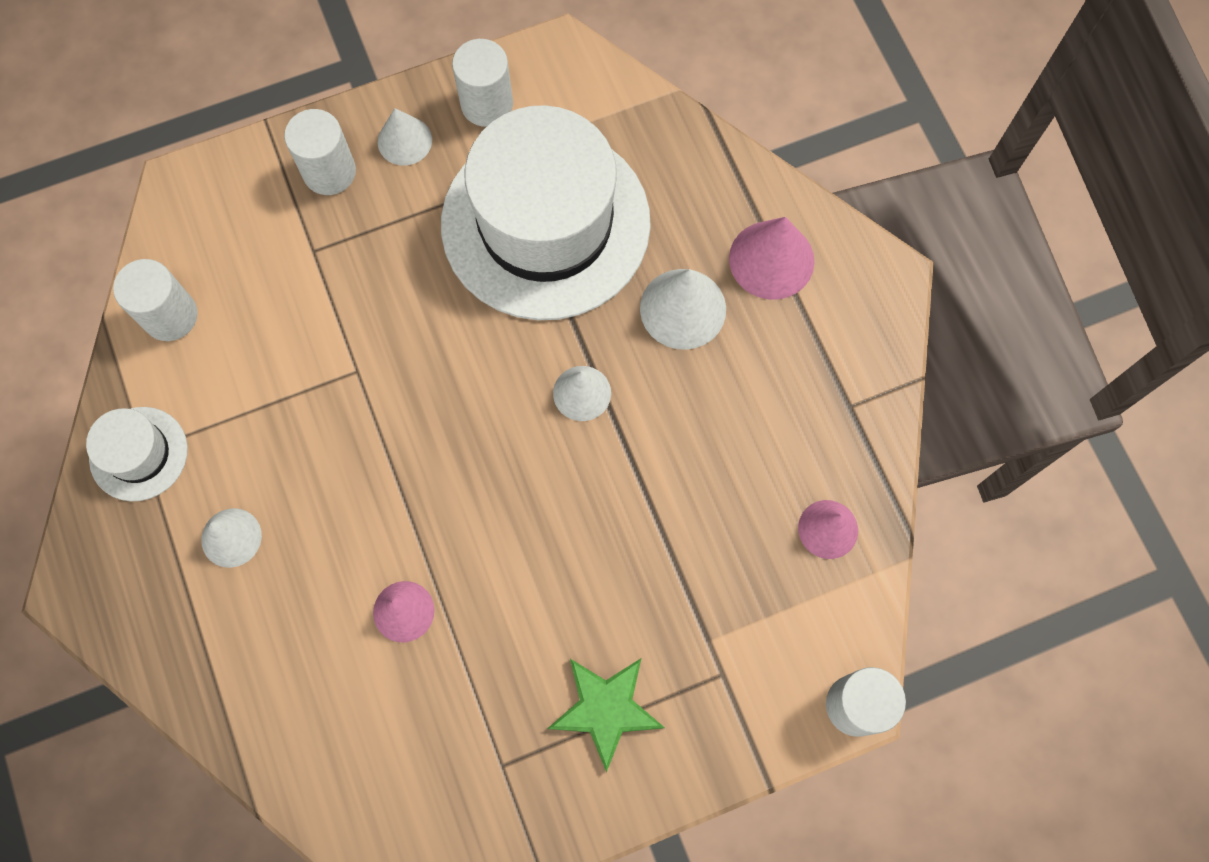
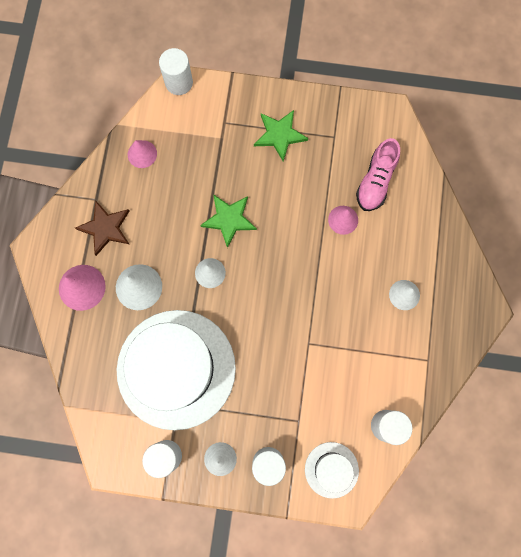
camera: 150 degrees left, 5 degrees up
white hat [86,407,188,501] -> white hat moved to [305,442,359,499]
none -> brown star [75,200,129,256]
none -> green star [200,194,257,248]
none -> pink shoe [356,138,400,211]

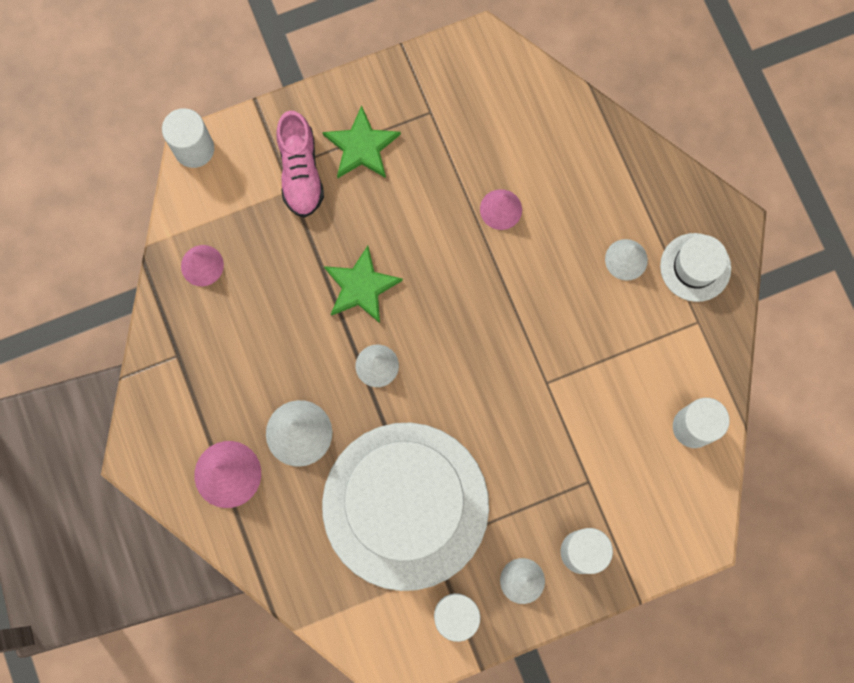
camera: 30 degrees left, 0 degrees up
brown star [75,200,129,256] -> none
white hat [305,442,359,499] -> white hat moved to [660,233,731,302]
pink shoe [356,138,400,211] -> pink shoe moved to [276,111,324,218]

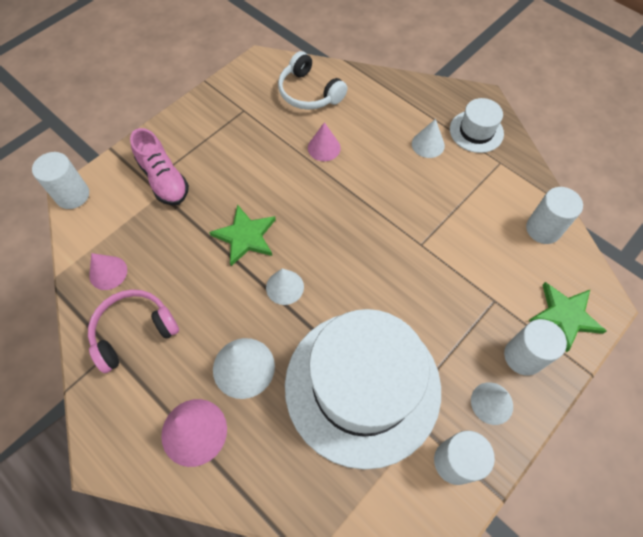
camera: 25 degrees left, 15 degrees down
green star [322,105,401,178] -> green star moved to [529,282,606,352]
none -> pink headphones [88,289,179,373]
none -> white headphones [278,51,348,110]

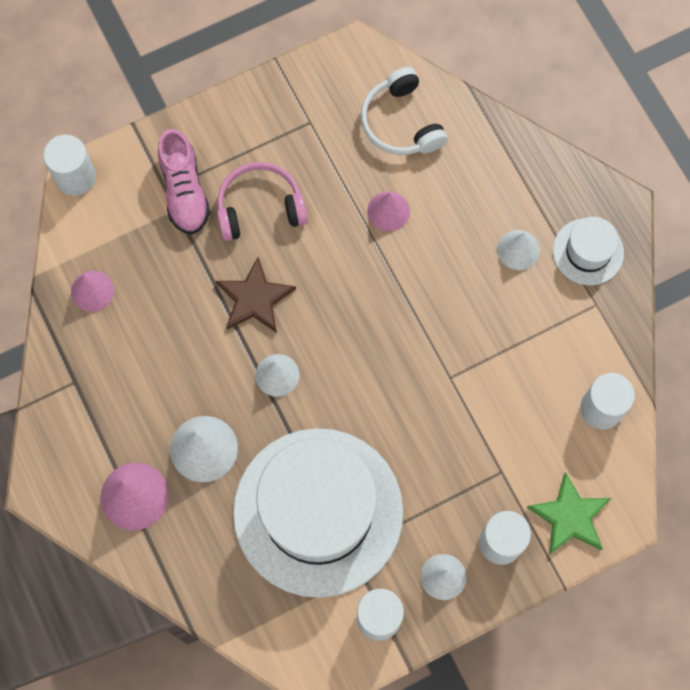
camera: 20 degrees right, 10 degrees up
pink headphones [88,289,179,373] -> pink headphones moved to [217,162,308,241]
green star [209,204,276,266] -> brown star [216,257,296,333]

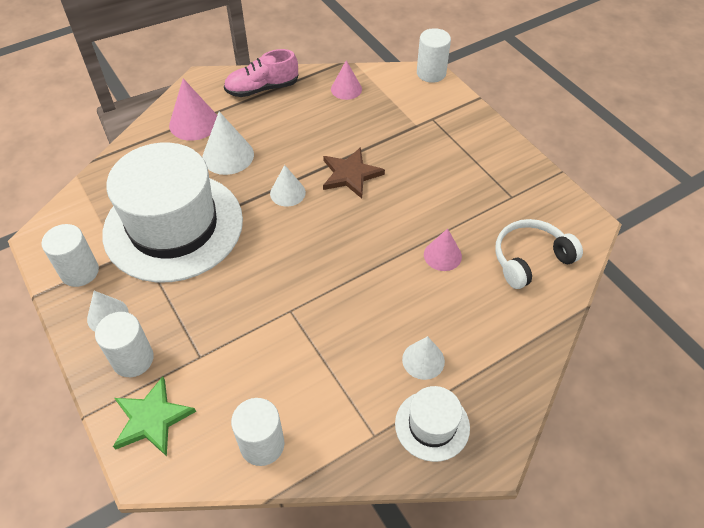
camera: 85 degrees right, 20 degrees down
pink shoe [158,129,210,235] -> pink shoe moved to [224,49,298,97]
pink headphones [217,162,308,241] -> none

